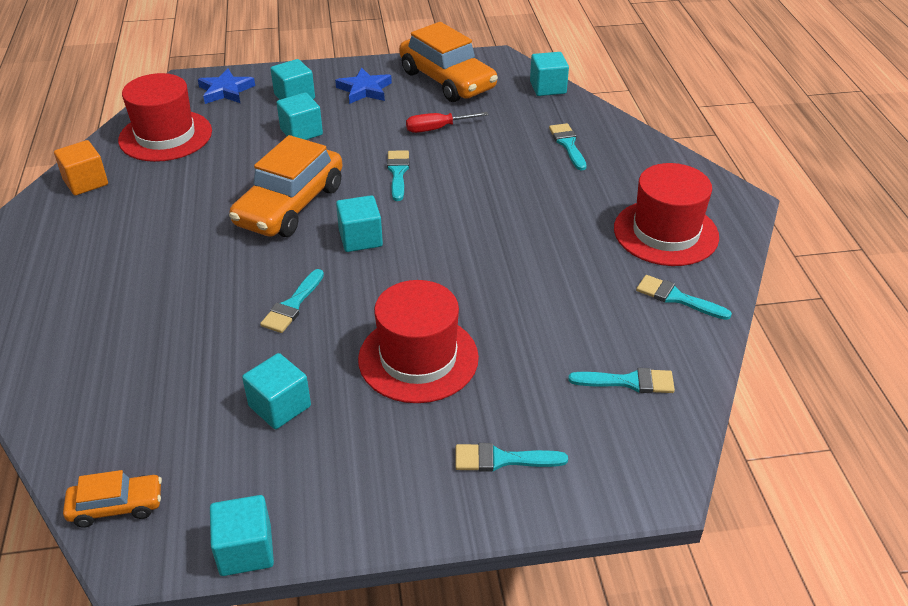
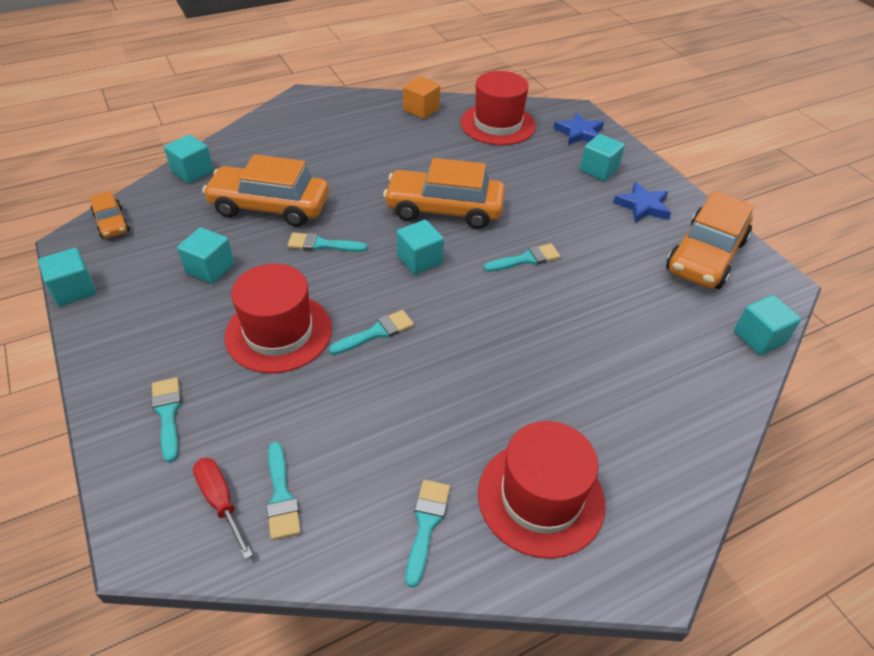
camera: 70 degrees right, 5 degrees up
turquoise cube [277,93,323,140] -> turquoise cube moved to [164,135,213,183]
red screwdriver [406,112,489,133] -> red screwdriver moved to [193,458,253,560]
turquoise brush [549,123,587,170] -> turquoise brush moved to [329,310,414,355]
none -> orange car [202,154,329,227]

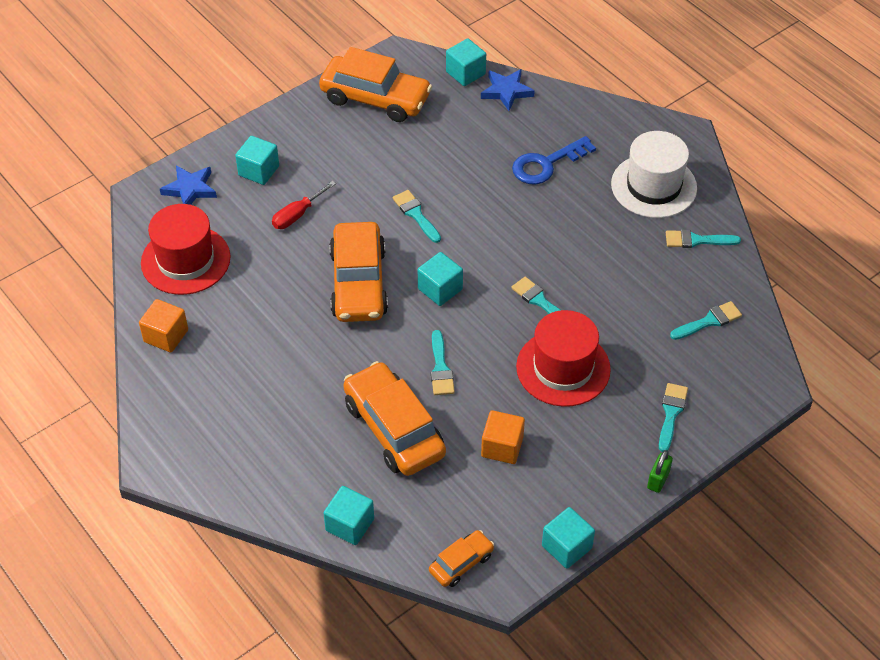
camera: 100 degrees left, 5 degrees up
turquoise brush [151,378,181,463] -> turquoise brush turned 135 degrees clockwise [659,383,688,452]
turquoise cube [177,227,234,284] -> orange cube [481,410,525,464]
red screwdriver [193,458,253,560] -> red screwdriver moved to [272,181,336,229]
orange car [202,154,329,227] -> orange car turned 150 degrees clockwise [344,361,446,476]
red hat [478,421,606,559] -> white hat [611,131,697,218]
blue star [613,182,671,223] -> blue star moved to [481,69,535,111]
none -> blue key [512,136,596,185]
none -> green padlock [647,450,673,493]

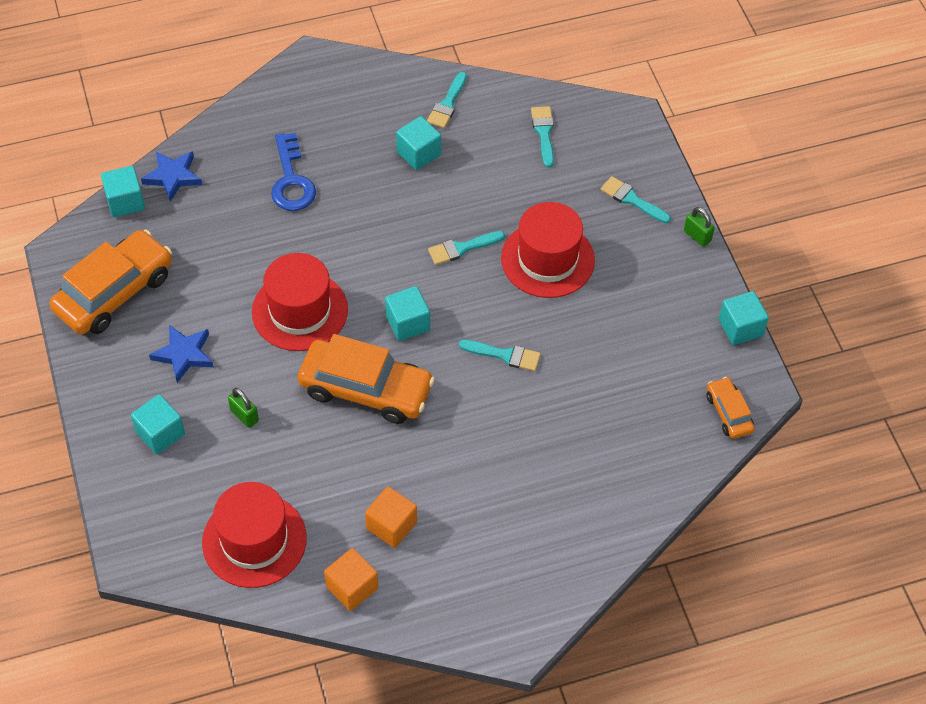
camera: 70 degrees left, 5 degrees up
blue star [160,165,217,205] -> blue star moved to [149,325,213,383]
red screwdriver [272,181,336,229] -> green padlock [228,388,259,428]
turquoise cube [324,486,374,545] -> turquoise cube moved to [396,116,441,170]
orange car [344,361,446,476] -> none
turquoise brush [393,190,441,243] -> red hat [252,253,348,351]
orange cube [481,410,525,464] -> orange cube moved to [365,487,417,548]
white hat [611,131,697,218] -> none

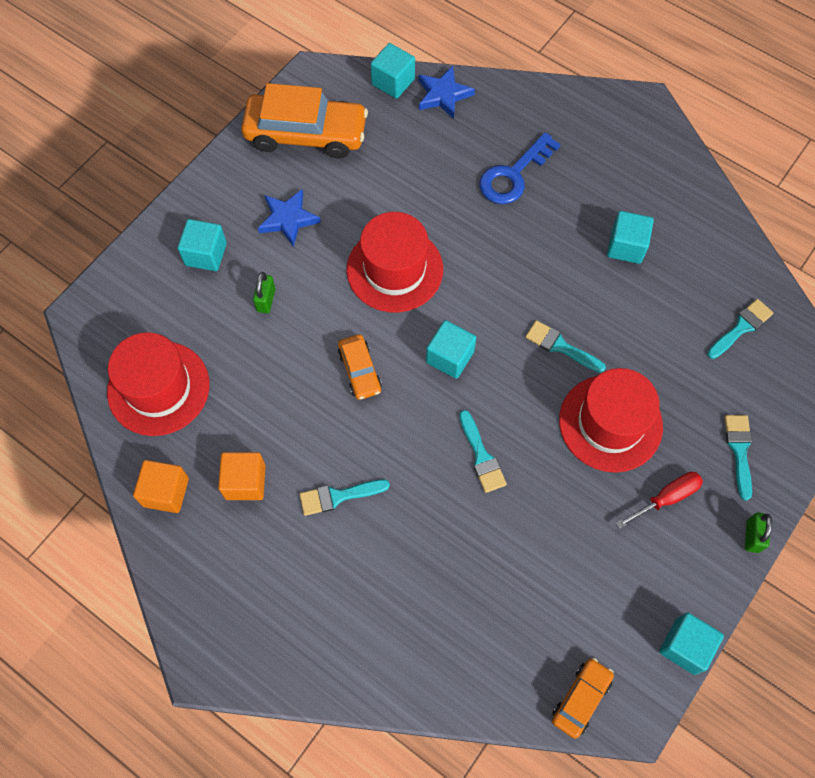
camera: 55 degrees right, 10 degrees up
orange car [298,334,435,424] -> orange car [338,334,382,400], size x0.50
turquoise brush [427,72,467,128] -> turquoise brush moved to [299,479,390,516]
none -> red screwdriver [616,472,703,529]

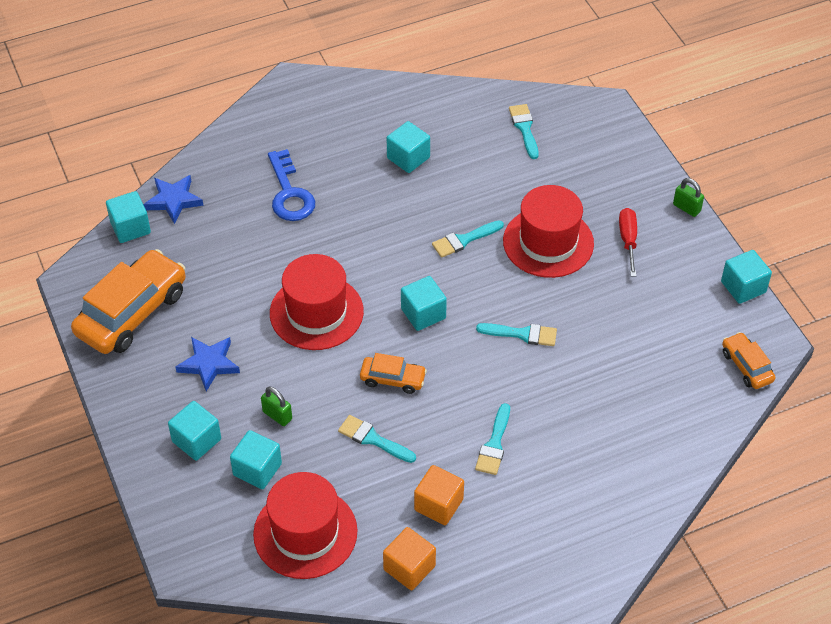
camera: 60 degrees left, 15 degrees down
turquoise brush [724,415,752,500] -> turquoise brush moved to [338,415,416,463]
none -> turquoise cube [230,430,282,489]

